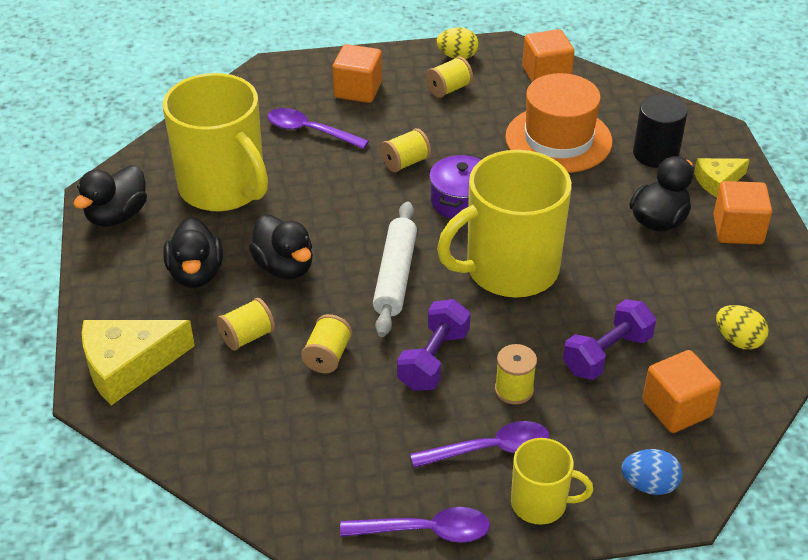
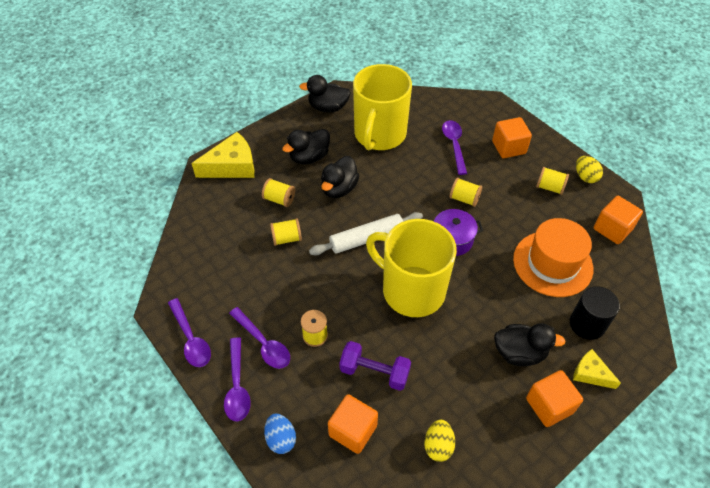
camera: 60 degrees right, 10 degrees up
yellow cheese [82,320,195,405] -> yellow cheese turned 120 degrees clockwise [191,132,255,178]
purple dumbbell [397,299,470,391] -> none
yellow mug [511,438,593,525] -> purple spoon [224,337,251,421]

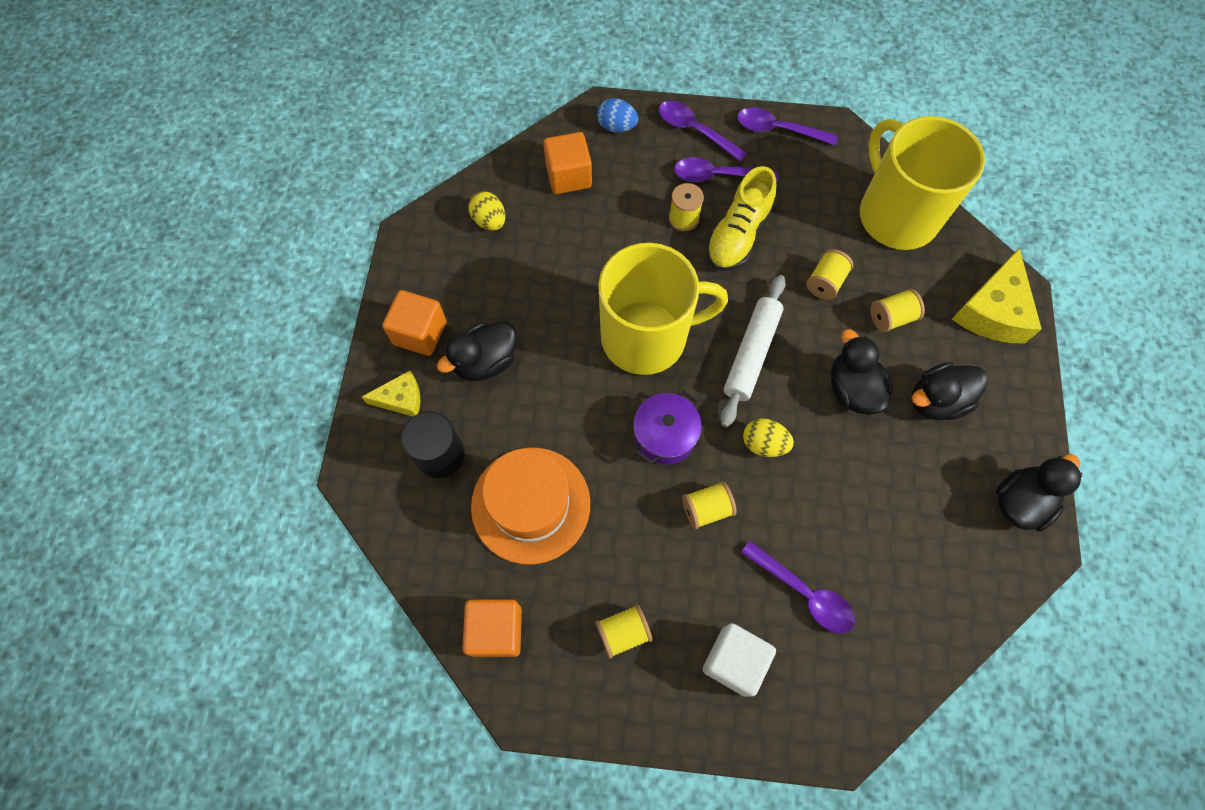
camera: 135 degrees right, 15 degrees up
black duck [282,129,330,164] -> black duck turned 120 degrees counterclockwise [911,362,988,420]
purple dumbbell [339,341,411,391] -> none
yellow mug [353,64,412,150] -> yellow mug moved to [860,116,985,250]
orange cube [492,117,532,158] -> white cube [703,623,776,697]
yellow egg [576,156,603,183] -> yellow egg moved to [743,418,794,457]
none -> yellow shoe [706,166,777,271]

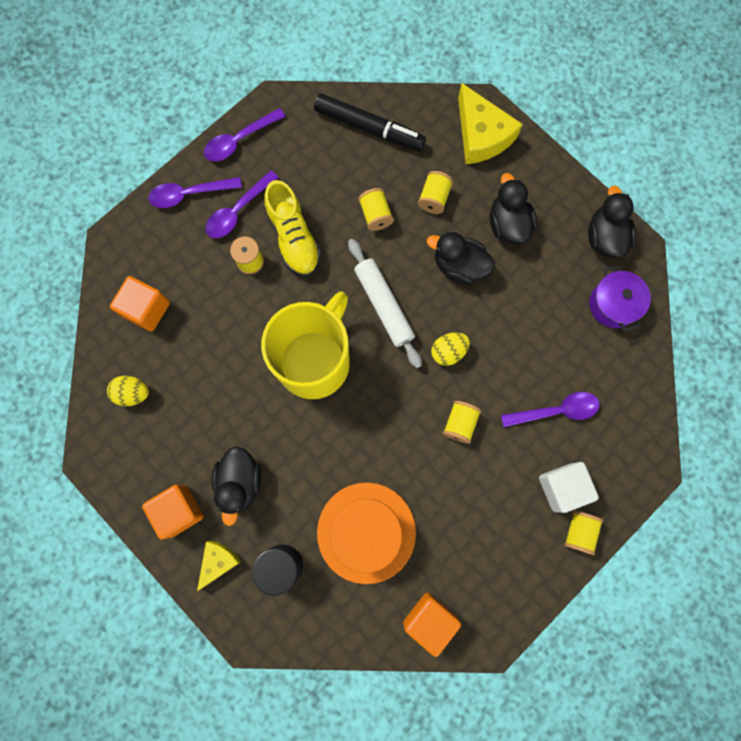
camera: 50 degrees left, 10 degrees up
yellow spool [596,604,652,659] -> yellow spool moved to [564,511,603,555]
blue egg [597,98,638,133] -> none
purple pot [633,390,702,465] -> purple pot moved to [589,265,651,332]
yellow mug [860,116,985,250] -> black marker [314,93,426,151]
black duck [911,362,988,420] -> black duck turned 150 degrees clockwise [490,173,537,244]

